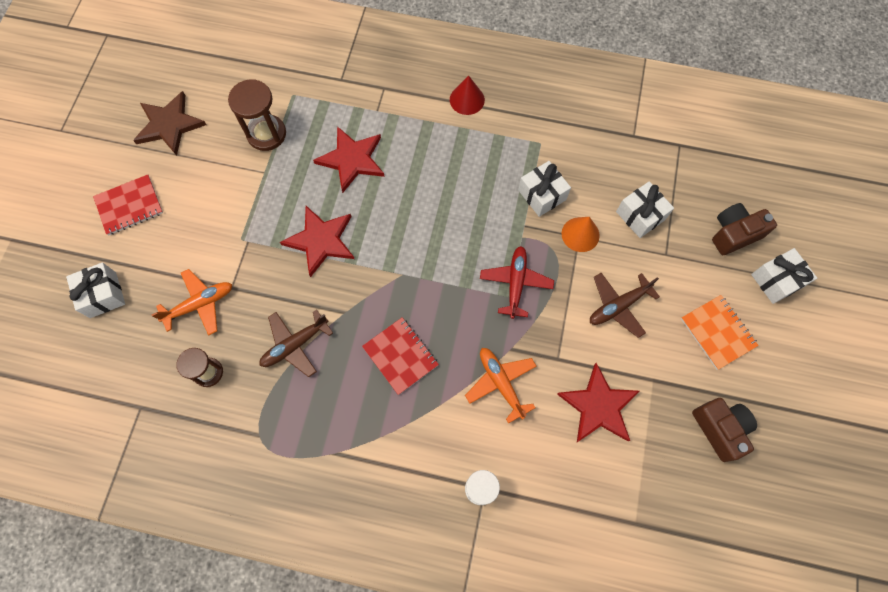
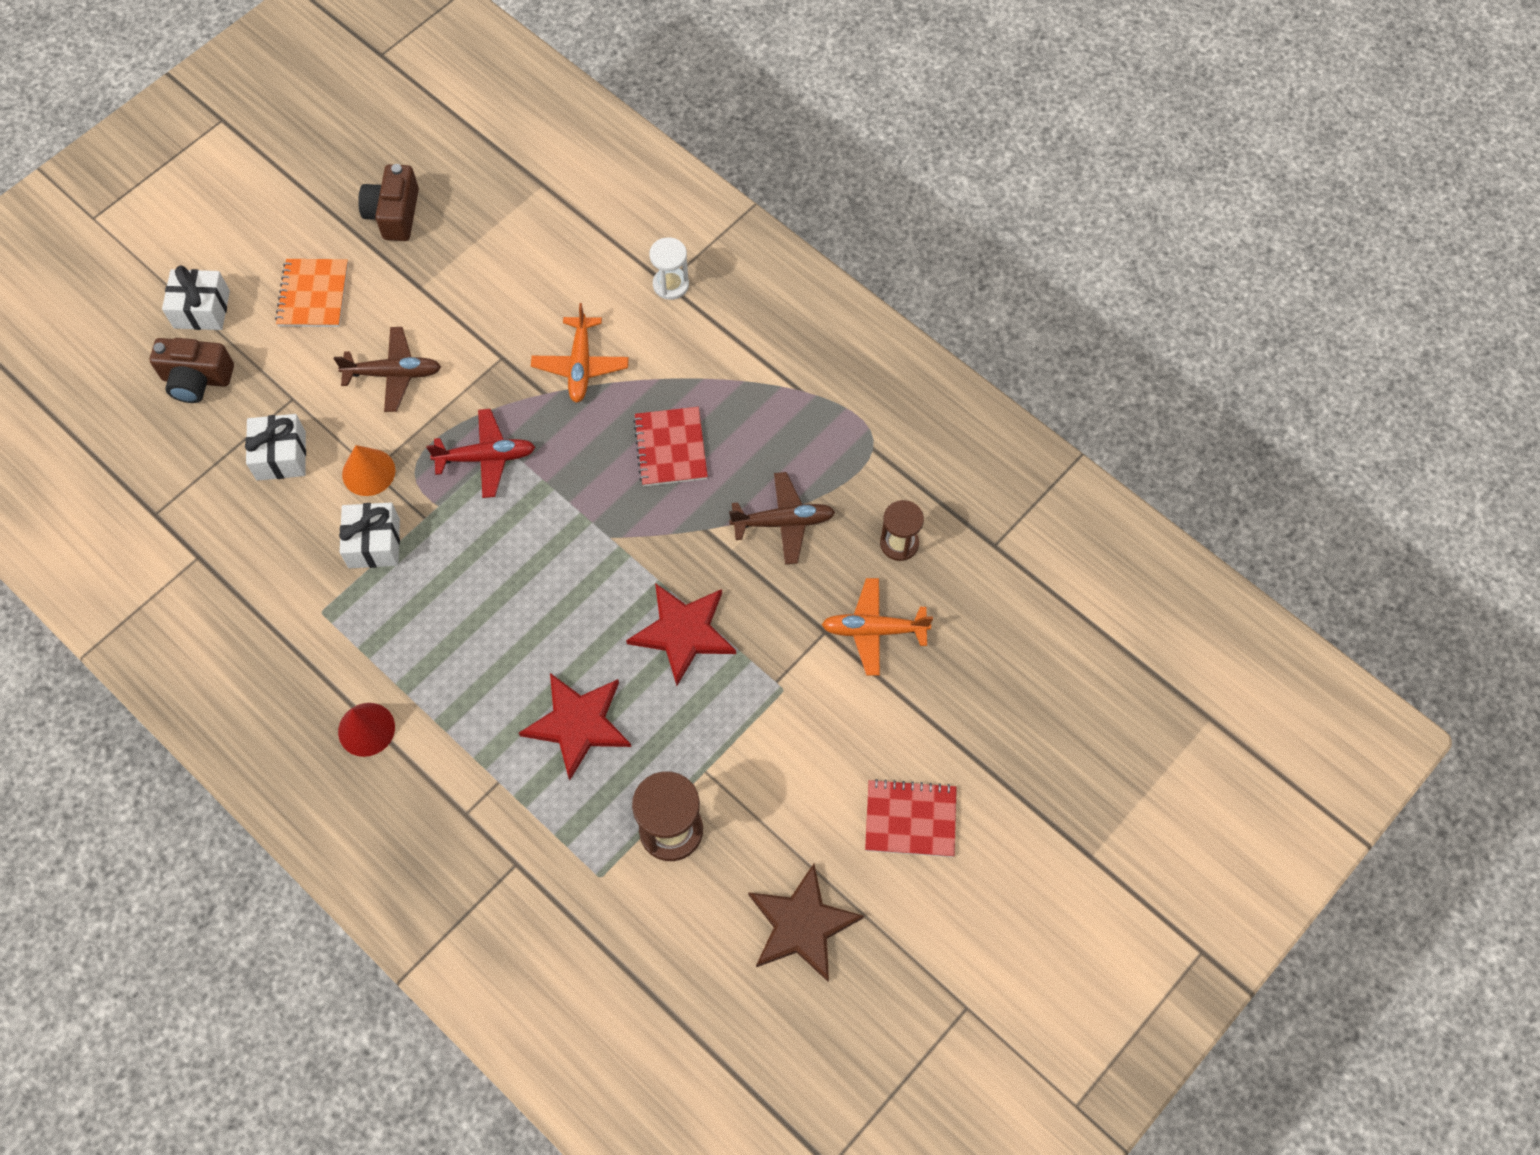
camera: 150 degrees left, 5 degrees down
white gift [66,263,125,318] -> none
red plane [480,246,554,319] -> red plane turned 135 degrees counterclockwise [427,409,535,498]
red star [557,363,640,442] -> none

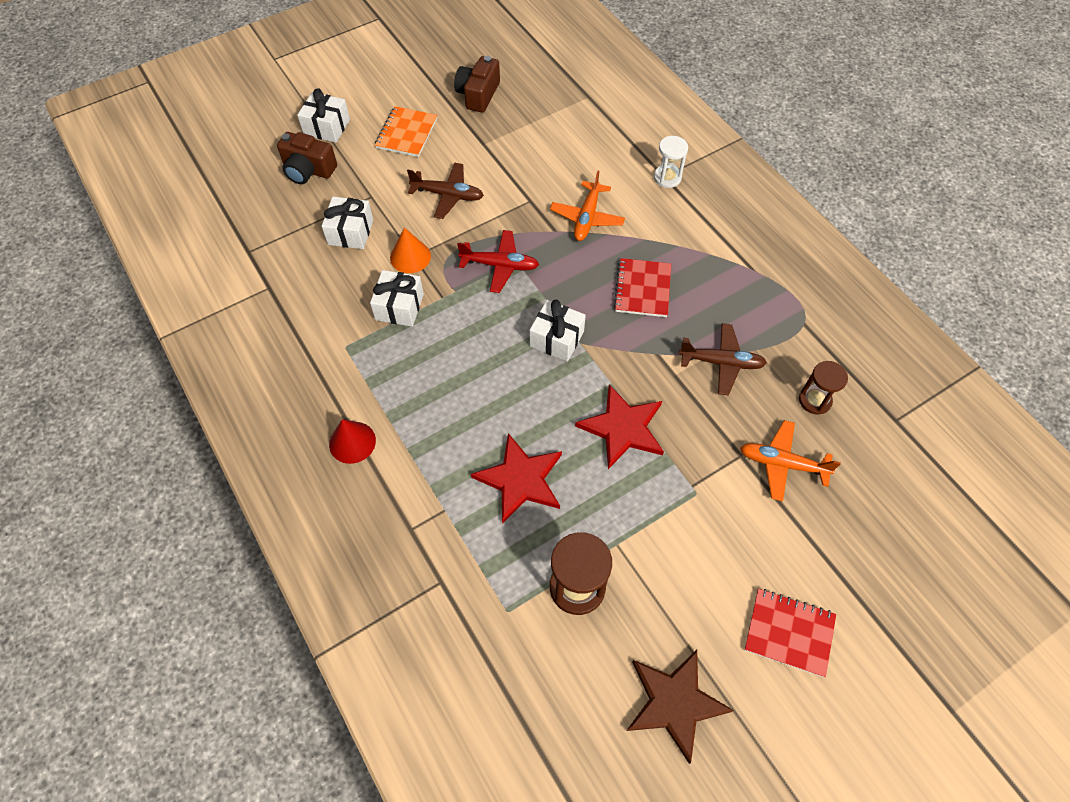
camera: 15 degrees right, 5 degrees down
none -> white gift [530,300,586,362]

